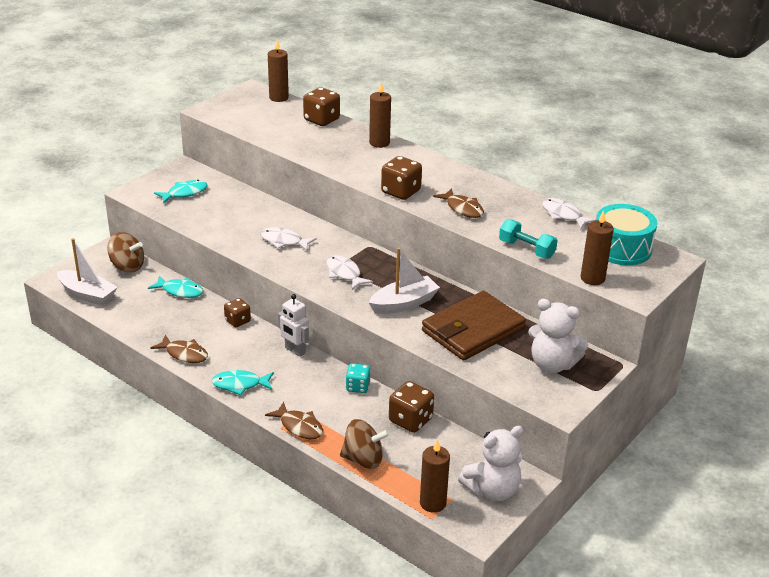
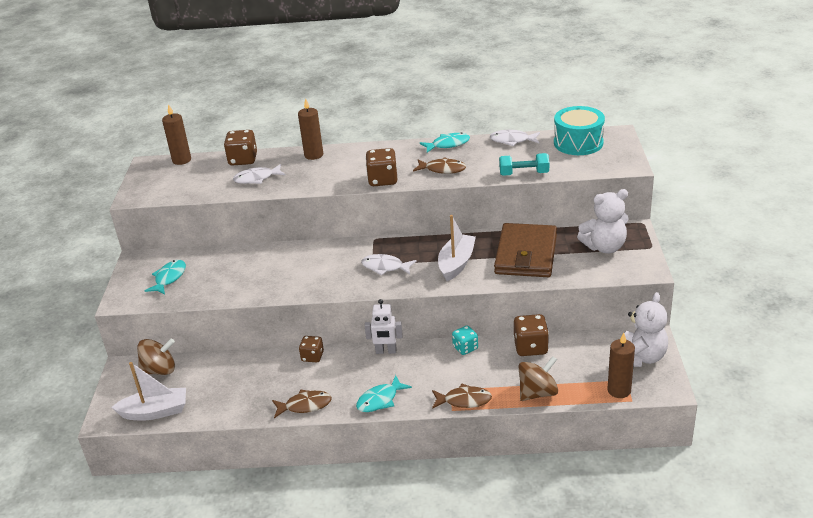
camera: 35 degrees left, 0 degrees up
turquoise fish [148,276,203,298] -> turquoise fish moved to [420,132,470,153]
white fish [260,227,317,251] -> white fish moved to [233,164,285,184]
brown candle [581,210,614,285] -> none

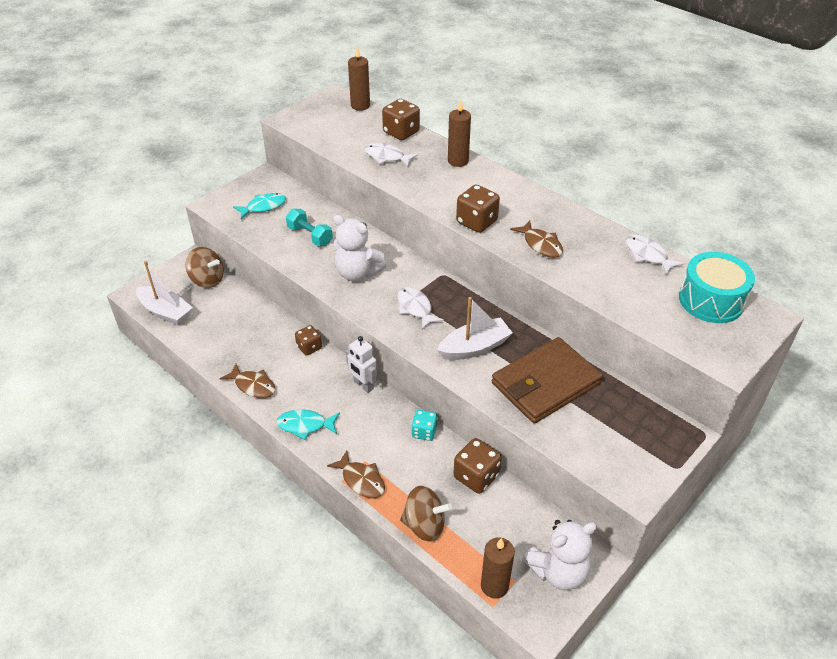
camera: 40 degrees right, 10 degrees up
turquoise fish [420,132,470,153] -> none
turquoise dumbbell [499,153,549,176] -> turquoise dumbbell moved to [286,209,333,246]
white teddy bear [577,189,628,253] -> white teddy bear moved to [333,215,387,281]

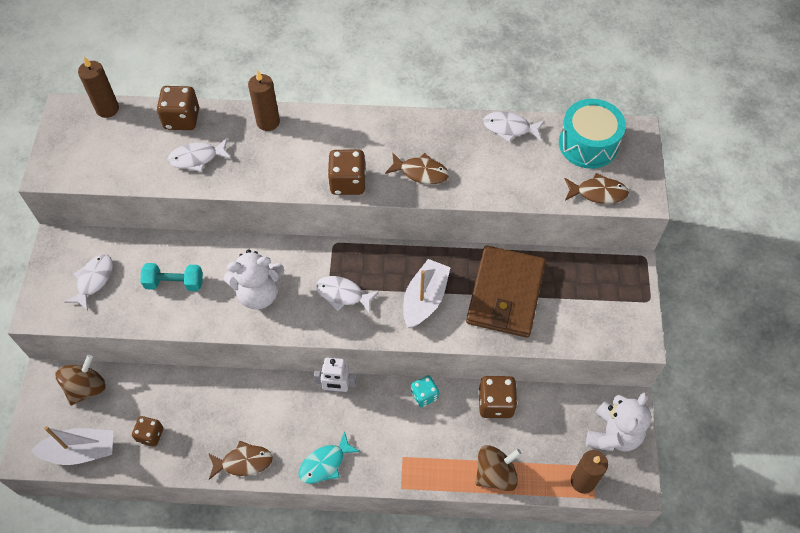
camera: 40 degrees left, 15 degrees up
brown spinning top [185,247,224,288] -> brown spinning top turned 45 degrees counterclockwise [55,355,106,405]
turquoise fish [233,193,286,219] -> white fish [64,254,113,311]
brown dice [295,325,322,356] -> brown dice moved to [132,416,163,447]
brown fish [327,450,385,498] -> brown fish moved to [565,173,629,204]

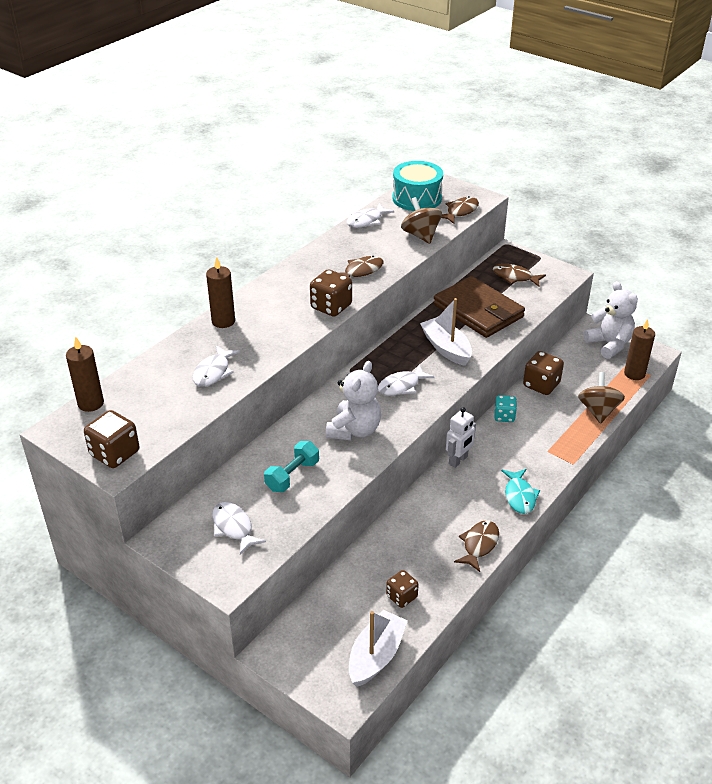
camera: 55 degrees left, 20 degrees down
brown spinning top [55,355,106,405] -> brown spinning top moved to [401,197,442,244]
brown dice [157,86,199,130] -> brown dice moved to [84,410,139,468]
none -> brown fish [493,264,546,287]

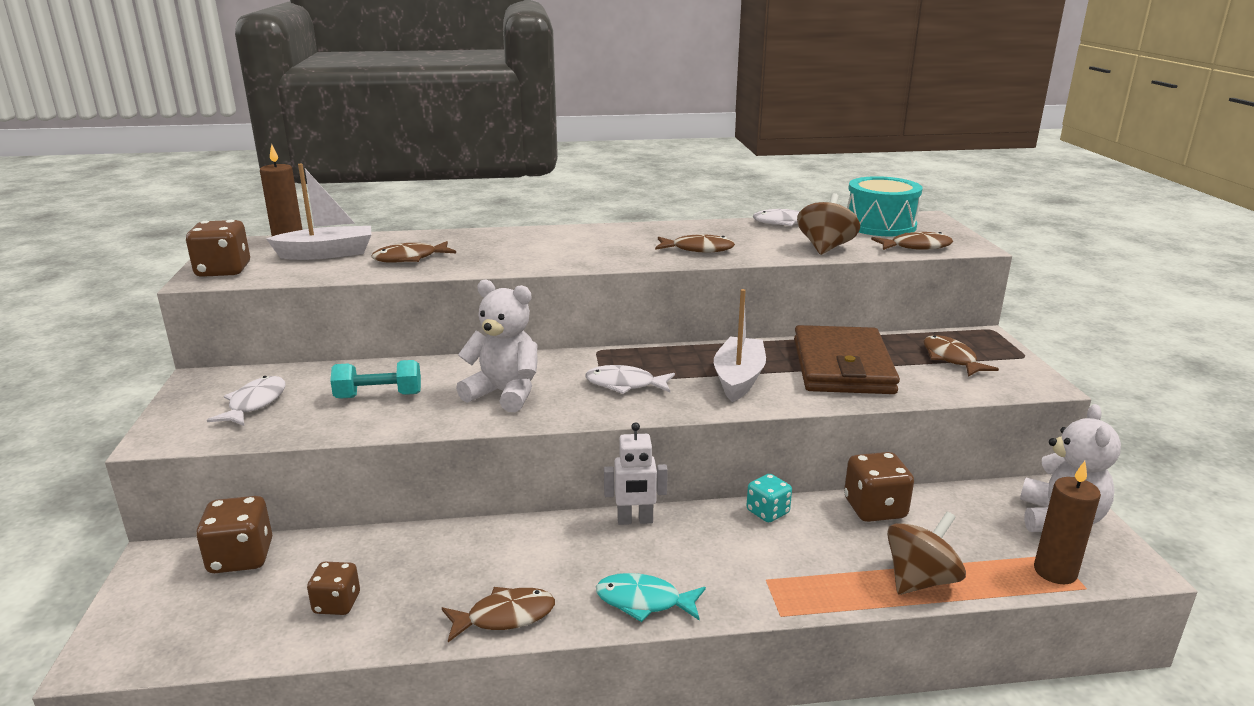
camera: 45 degrees right, 15 degrees down
white fish [192,345,240,387] -> brown fish [371,241,456,263]
brown candle [206,257,235,328] -> none
brown dice [310,270,352,317] -> brown dice moved to [196,496,272,573]
white teddy bear [326,361,381,440] -> white teddy bear turned 135 degrees counterclockwise [456,280,538,412]
white boat [349,610,408,687] -> white boat moved to [266,164,372,260]
turquoise fish [501,469,540,514] -> turquoise fish turned 60 degrees clockwise [596,573,706,622]

